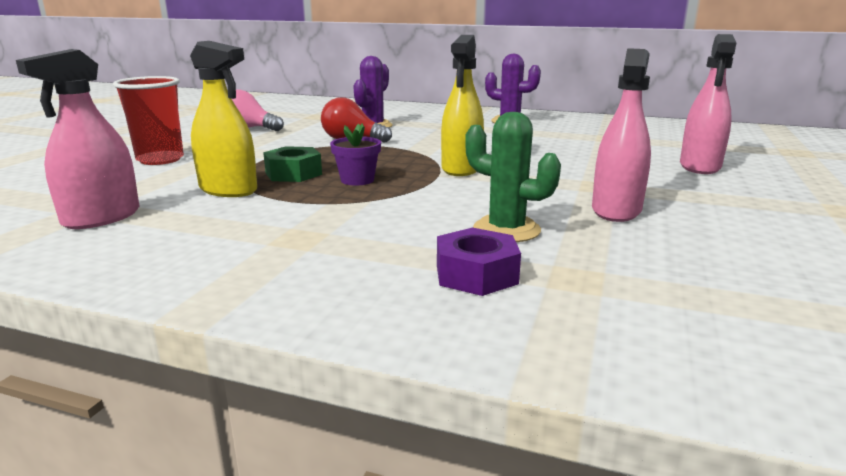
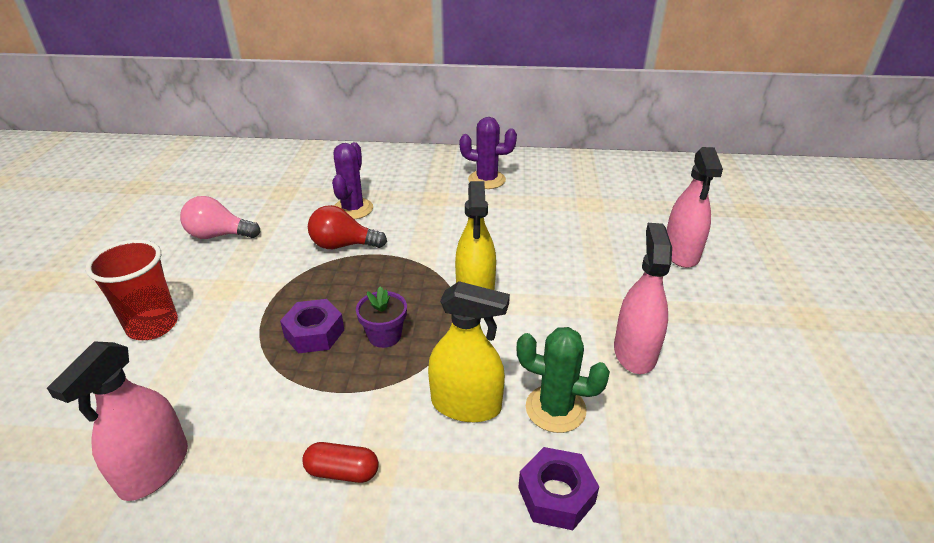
camera: 15 degrees left, 15 degrees up
yellow spray bottle [190,41,257,197] -> yellow spray bottle moved to [428,281,510,422]
green nut [263,146,322,182] -> purple nut [280,299,344,353]
none -> red capsule [302,442,379,483]

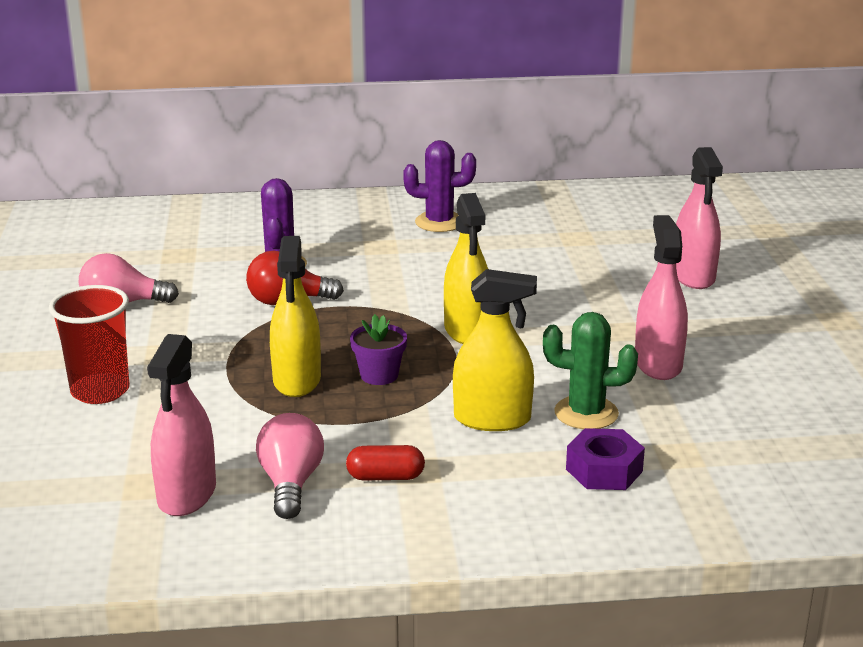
camera: 10 degrees left, 10 degrees down
purple nut [280,299,344,353] -> yellow spray bottle [270,236,321,397]
none -> pink light bulb [256,413,324,519]

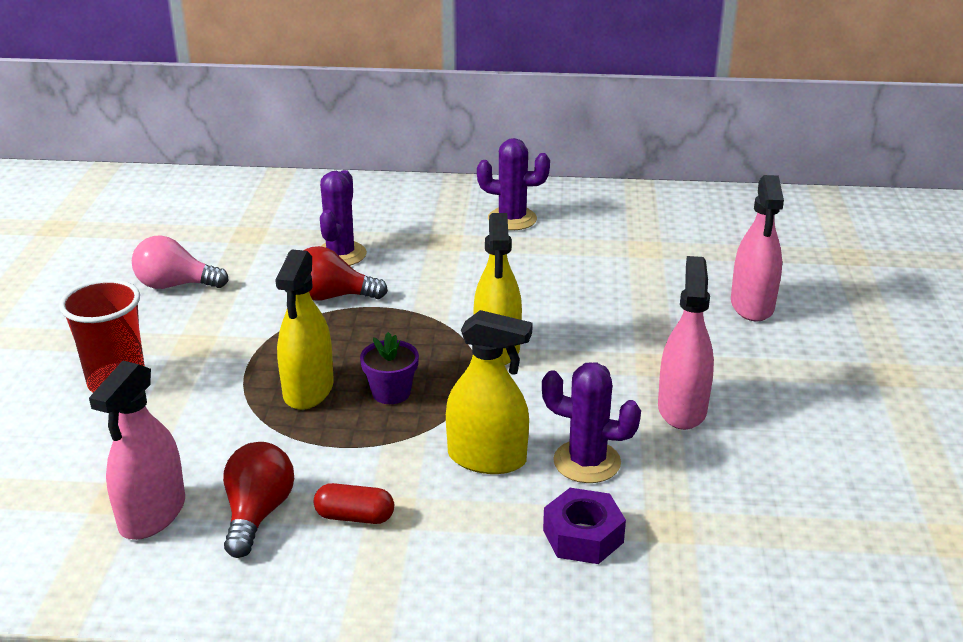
camera: 10 degrees right, 5 degrees up
pink light bulb [256,413,324,519] -> red light bulb [223,442,294,558]
green cactus [543,312,638,429] -> purple cactus [542,362,641,483]

